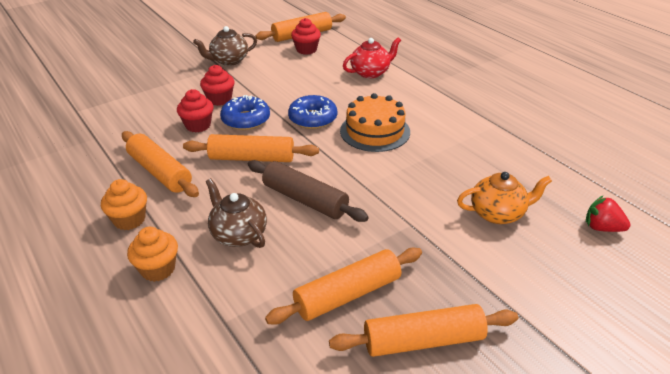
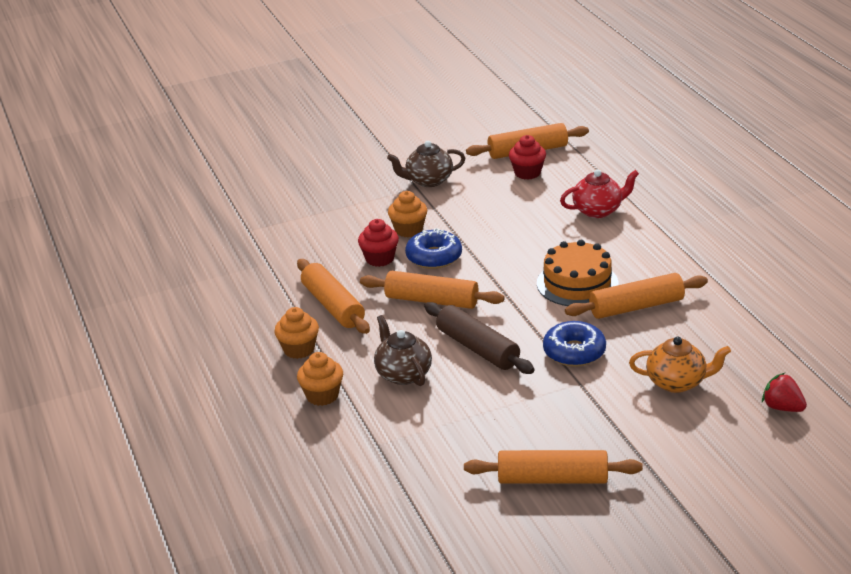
camera: 15 degrees right, 5 degrees down
red cupcake [200,65,235,106] -> orange cupcake [388,191,427,237]
orange rolling pin [265,248,422,325] -> orange rolling pin moved to [565,273,708,319]
blue donut [288,95,337,129] -> blue donut moved to [543,321,606,367]

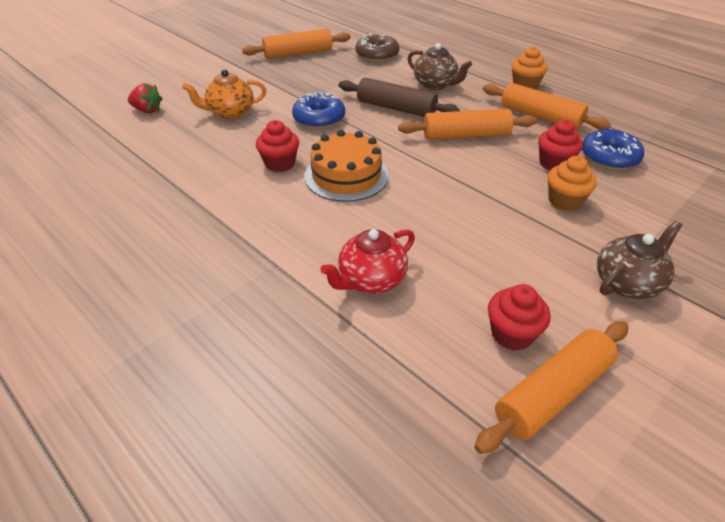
camera: 155 degrees right, 10 degrees up
orange cupcake [297,352,343,406] -> none
blue donut [405,228,462,269] -> blue donut moved to [582,129,644,170]
orange rolling pin [565,273,708,319] -> red cupcake [256,120,299,172]
none -> brown donut [355,34,399,62]

